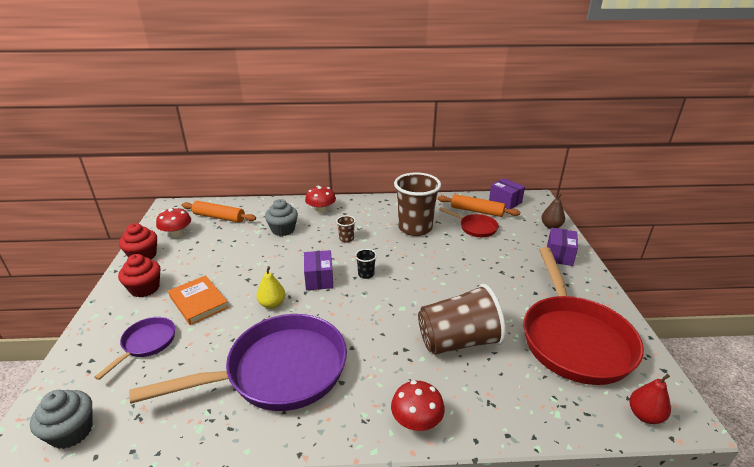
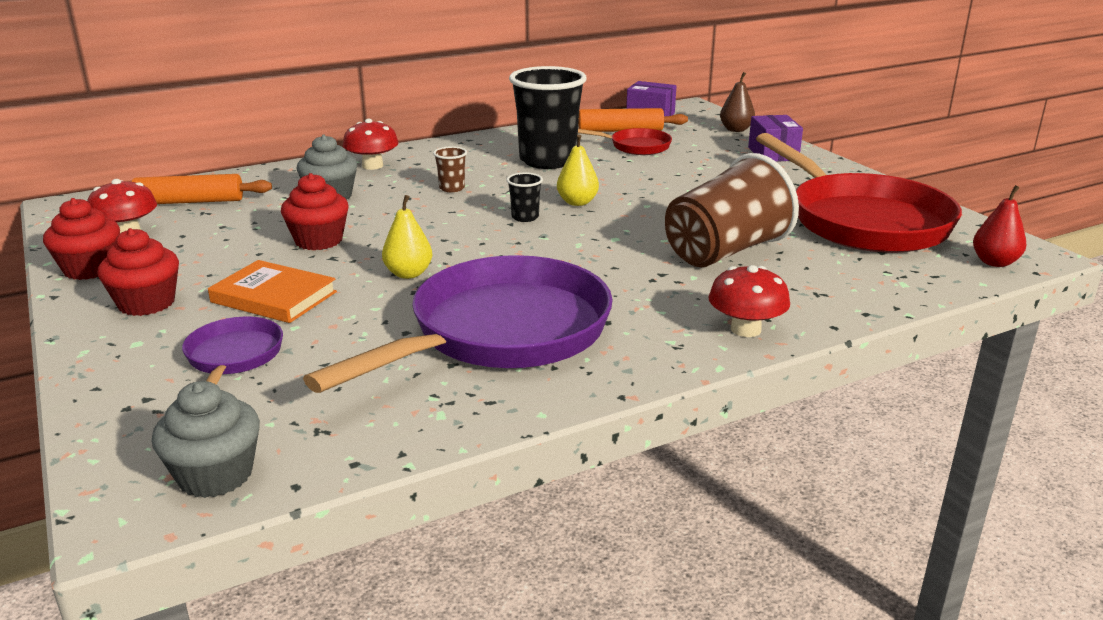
camera: 25 degrees left, 5 degrees down
purple box [304,250,334,290] -> none
brown cup [394,172,441,236] -> black cup [509,66,587,169]
none -> red cupcake [281,173,349,250]
none -> yellow pear [557,134,599,206]

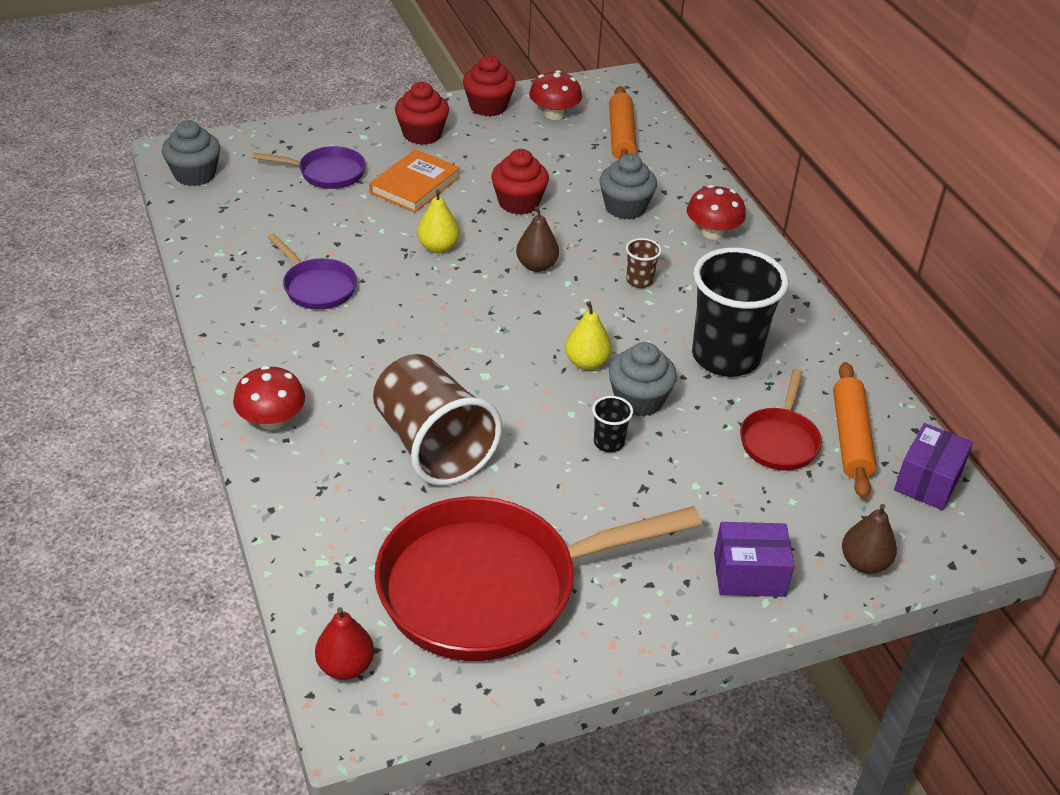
camera: 95 degrees right, 15 degrees up
purple pan [303,255,613,393] -> purple pan [267,233,357,310], size x0.47
black cup [506,172,543,222] -> black cup moved to [592,396,633,452]
none -> brown pear [516,206,559,272]
none -> grey cupcake [609,342,677,416]

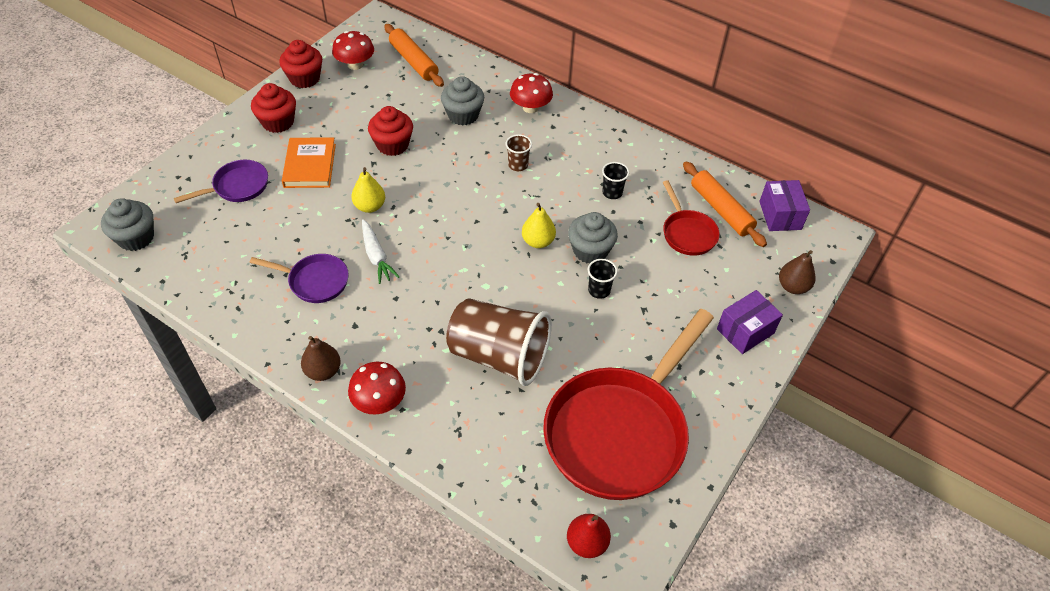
camera: 35 degrees left, 10 degrees up
brown pear [516,206,559,272] -> brown pear moved to [301,336,341,381]
black cup [692,247,789,377] -> black cup [602,162,629,199], size x0.42
none -> white carrot [362,219,399,284]

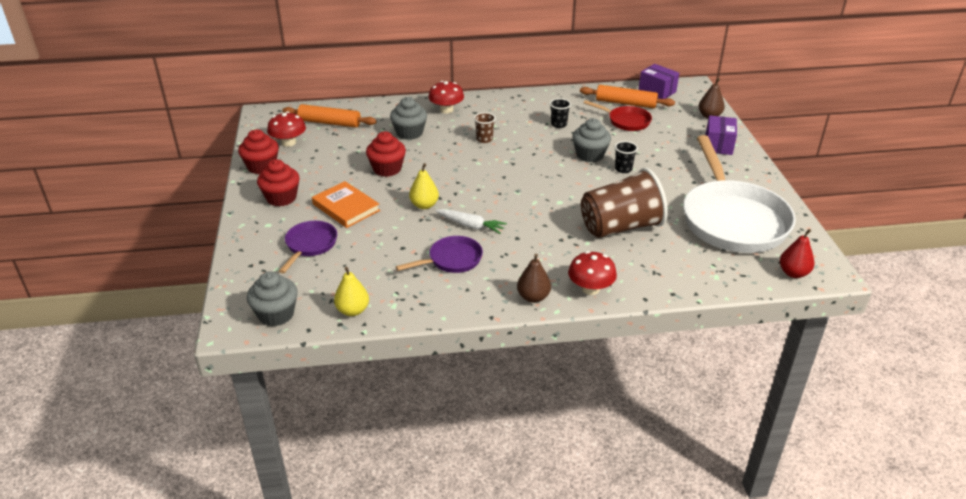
camera: 40 degrees left, 15 degrees down
yellow pear [522,203,556,248] -> yellow pear moved to [334,267,369,316]
red pan [543,309,714,500] -> white pan [683,135,796,253]

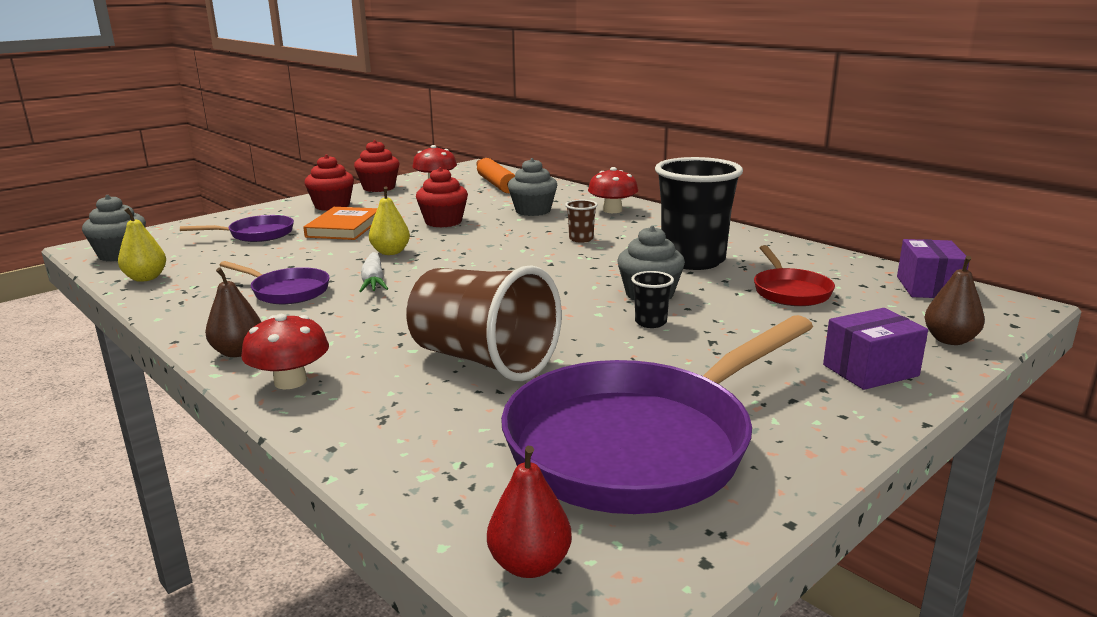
camera: 55 degrees right, 15 degrees down
black cup [550,98,571,128] -> black cup [655,157,743,270], size x2.41
orange rolling pin [580,85,675,108] -> none
white pan [683,135,796,253] -> purple pan [501,315,813,514]

